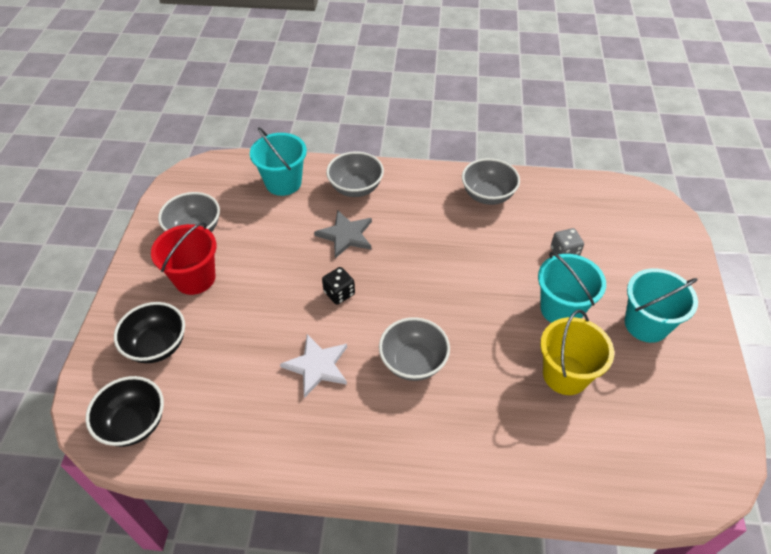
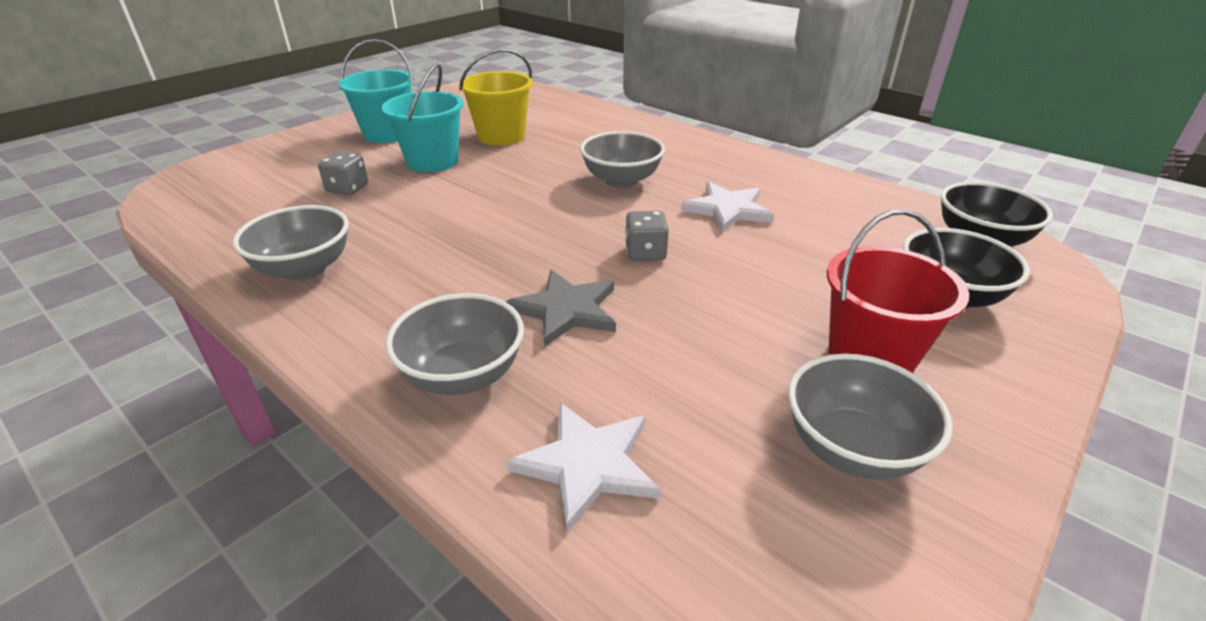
camera: 145 degrees left, 15 degrees down
turquoise bucket [250,127,307,196] -> white star [506,402,660,533]
black dice [322,267,355,305] -> grey dice [625,211,669,261]

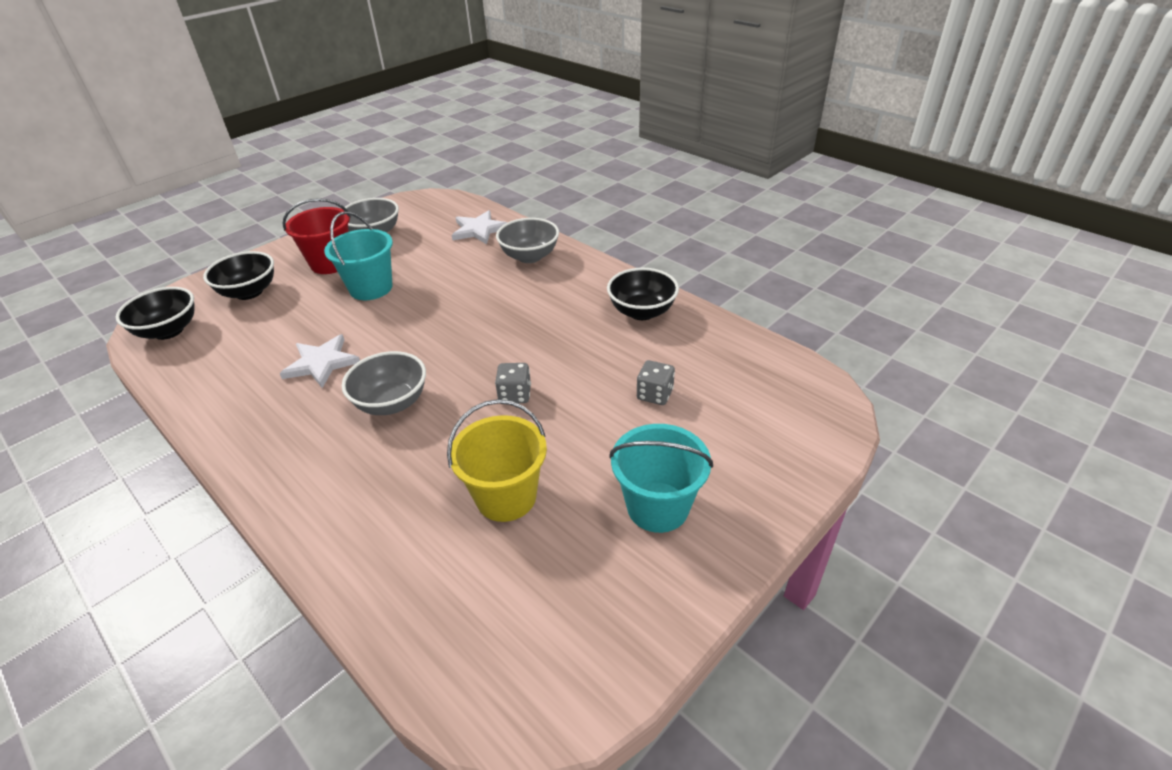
camera: 175 degrees left, 5 degrees up
grey bowl [233,205,349,281] -> black bowl [607,268,679,320]
turquoise bucket [381,63,464,173] -> turquoise bucket moved to [324,211,393,300]
grey star [506,270,616,347] -> none
grey dice [625,211,669,261] -> grey dice moved to [495,363,531,403]

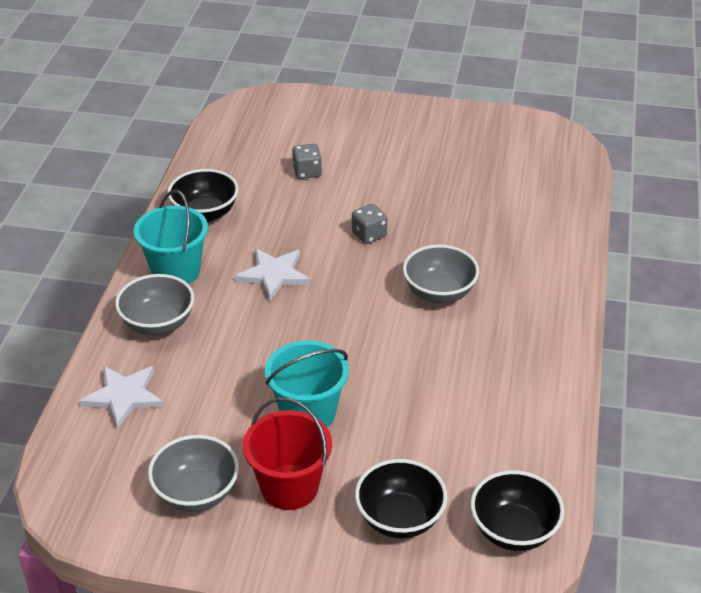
camera: 125 degrees left, 0 degrees up
white star [279,334,360,388] -> white star moved to [235,248,310,301]
yellow bucket [447,399,547,522] -> none
turquoise bucket [609,424,713,533] -> turquoise bucket moved to [134,190,208,284]

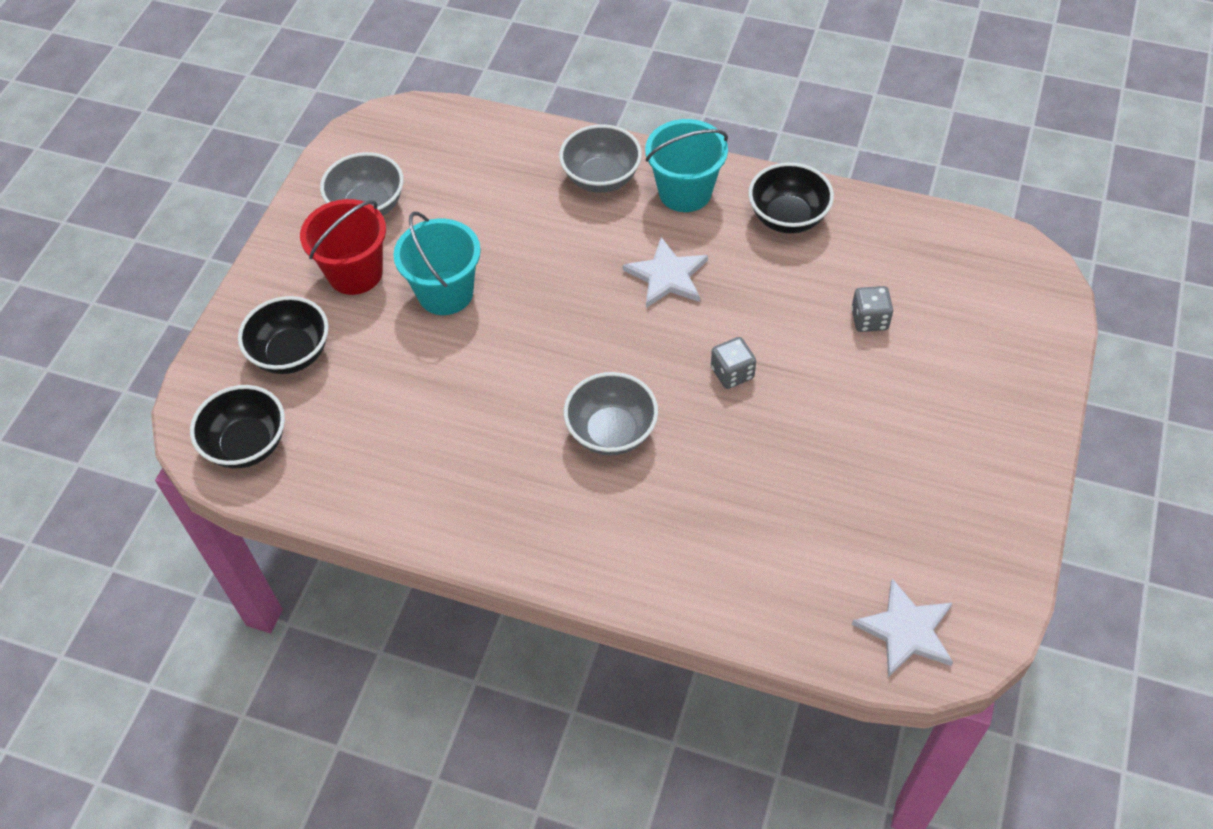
camera: 100 degrees right, 15 degrees up
white star [79,366,164,429] -> white star moved to [852,578,953,677]

